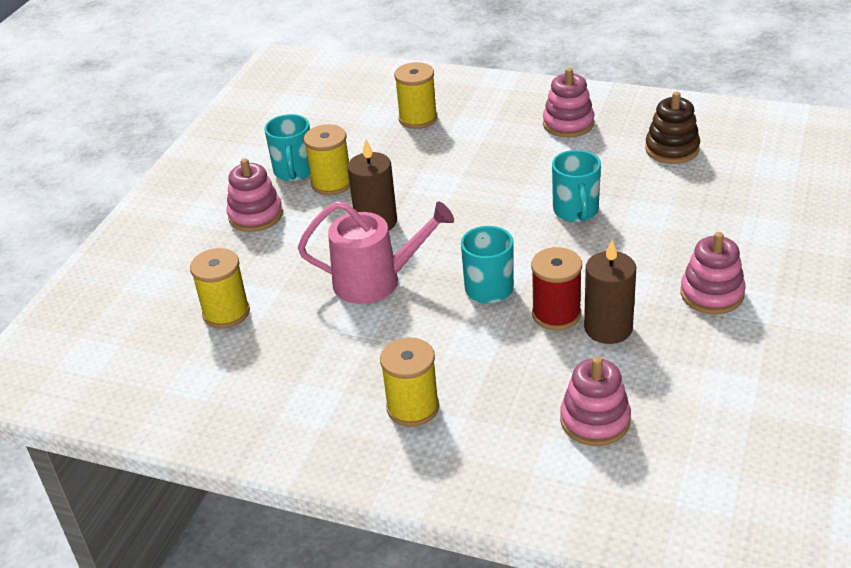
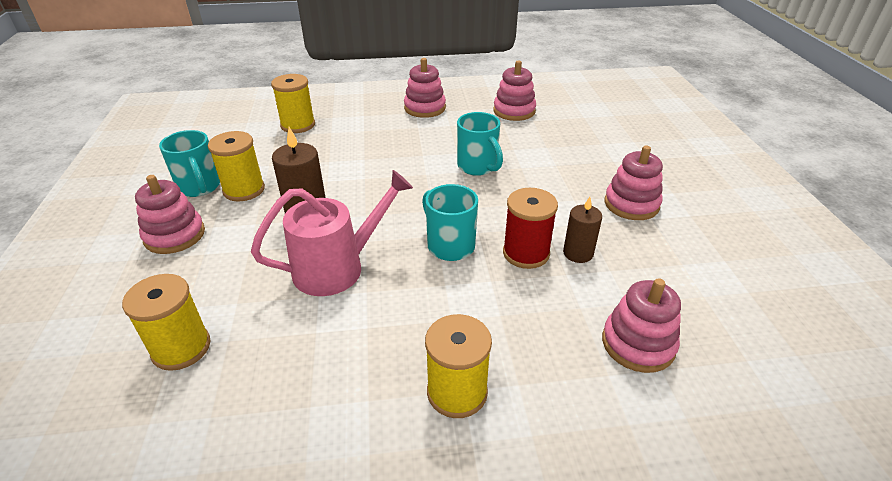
camera: 30 degrees left, 0 degrees up
brown candle [584,240,636,344] -> brown candle [563,197,602,263], size x0.66
brown stacking toy [645,92,700,164] -> pink stacking toy [493,60,536,121]

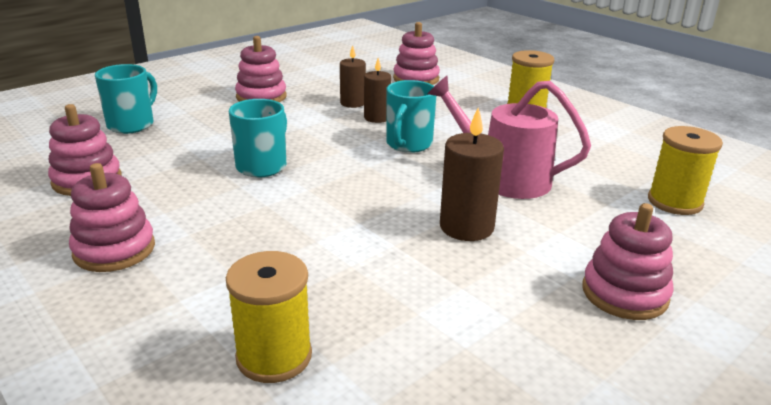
camera: 125 degrees left, 10 degrees down
turquoise mug [159,130,220,197] -> turquoise mug moved to [95,64,157,134]
yellow spool [208,131,265,202] -> none
red spool [503,188,558,269] -> brown candle [364,58,391,123]

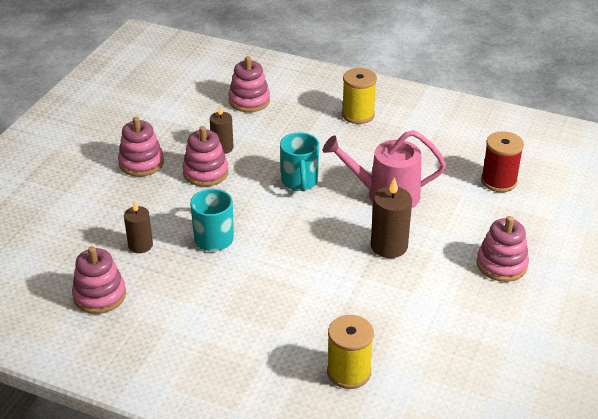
camera: 25 degrees left, 10 degrees up
pink stacking toy [69,163,155,272] -> pink stacking toy moved to [182,126,229,187]
turquoise mug [95,64,157,134] -> none
brown candle [364,58,391,123] -> brown candle moved to [124,201,153,253]
yellow spool [648,126,723,215] -> red spool [481,131,524,192]

